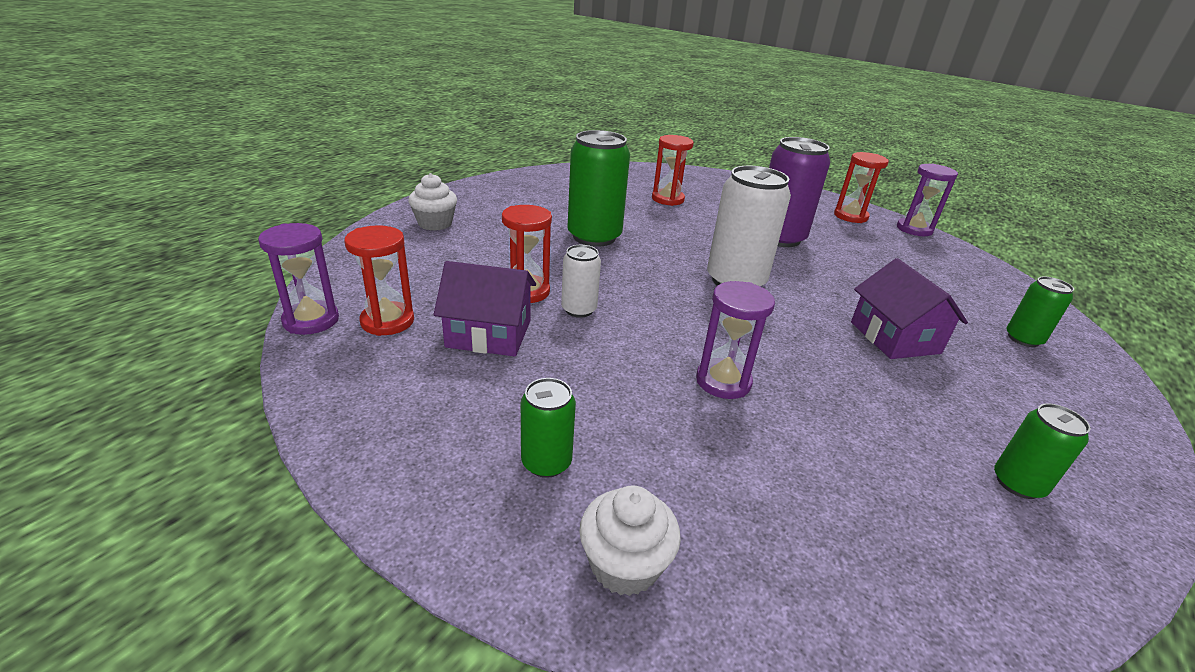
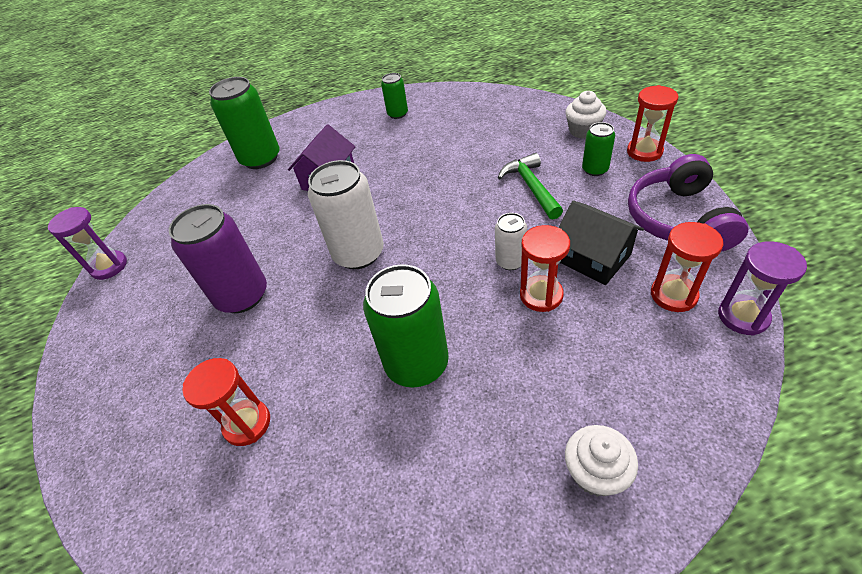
camera: 135 degrees left, 15 degrees up
purple house [434,261,536,356] -> black house [558,200,644,285]
purple hourglass [696,281,775,399] -> none
red hourglass [834,152,889,223] -> red hourglass moved to [627,85,678,162]
green can [1006,276,1074,347] -> green can [209,77,280,169], size x1.90
none -> green hammer [498,153,563,219]
none -> purple headphones [628,154,748,252]

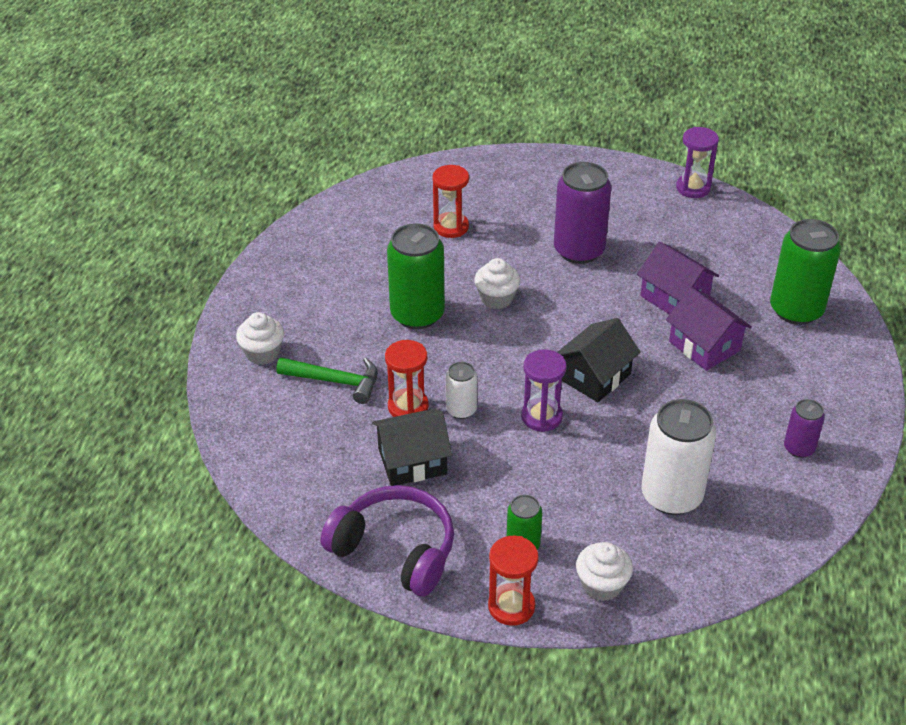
camera: 115 degrees right, 5 degrees down
white can [308,160,384,269] -> white can moved to [641,399,716,515]
green can [381,73,408,119] -> purple can [784,399,825,458]
green hammer [498,153,563,219] -> green hammer moved to [276,357,378,404]
red hourglass [651,222,723,312] -> none
purple hourglass [718,242,807,336] -> purple hourglass moved to [521,349,567,432]
none -> white cupcake [474,258,520,309]
none -> black house [557,318,641,402]
none -> purple house [637,242,719,314]

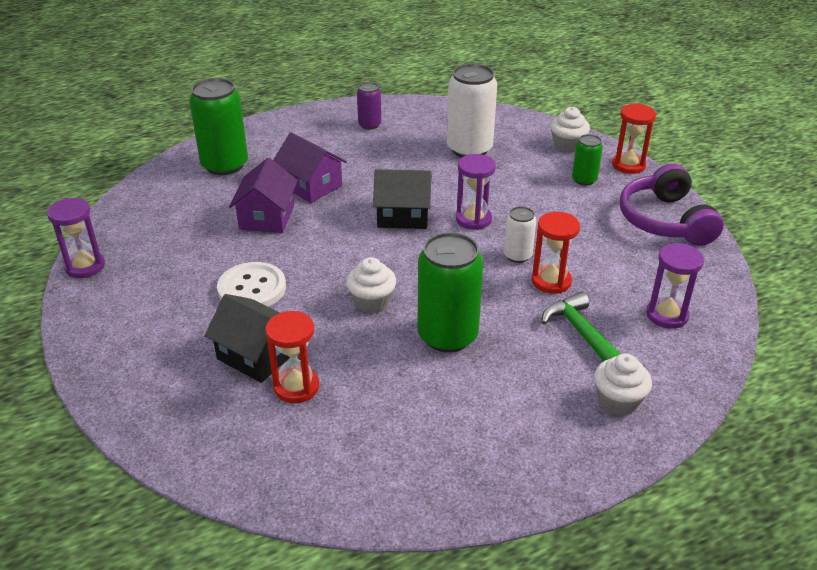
camera: 130 degrees left, 5 degrees down
black house [372,409,452,486] -> black house moved to [205,294,290,383]
purple can [554,162,611,264] -> white button [217,262,286,307]
purple house [666,287,752,371] -> purple house turned 60 degrees counterclockwise [273,132,347,203]
none -> purple hourglass [646,243,704,329]

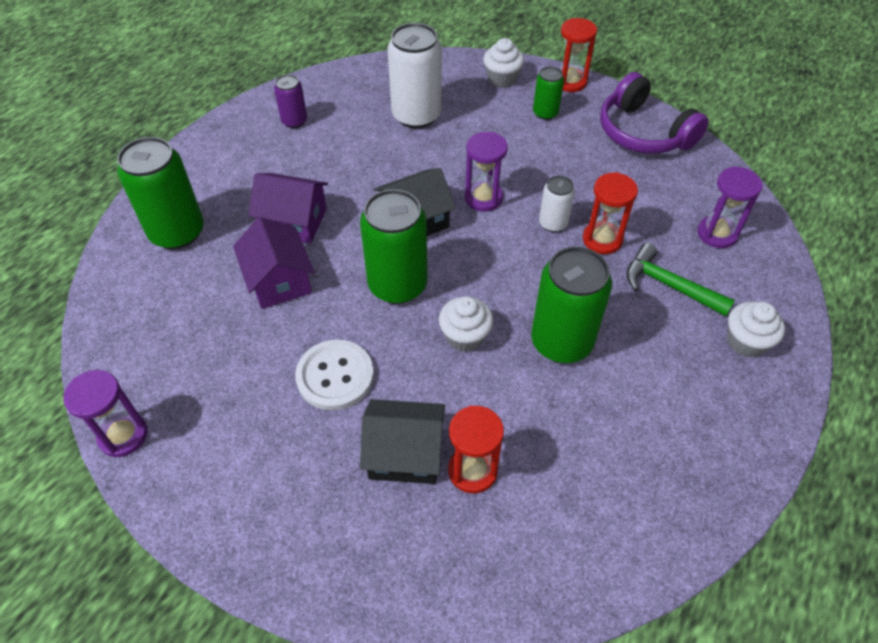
camera: 30 degrees left, 15 degrees up
none -> green can [360,189,428,304]

